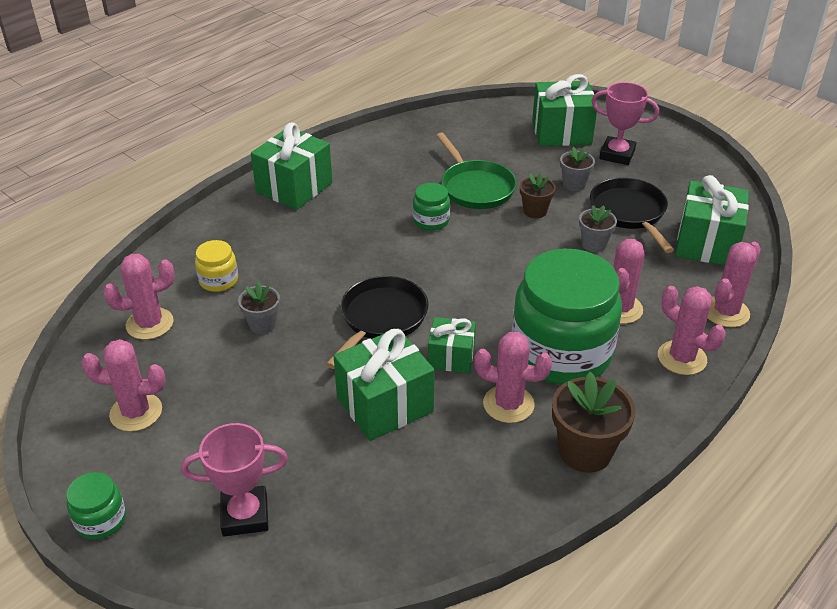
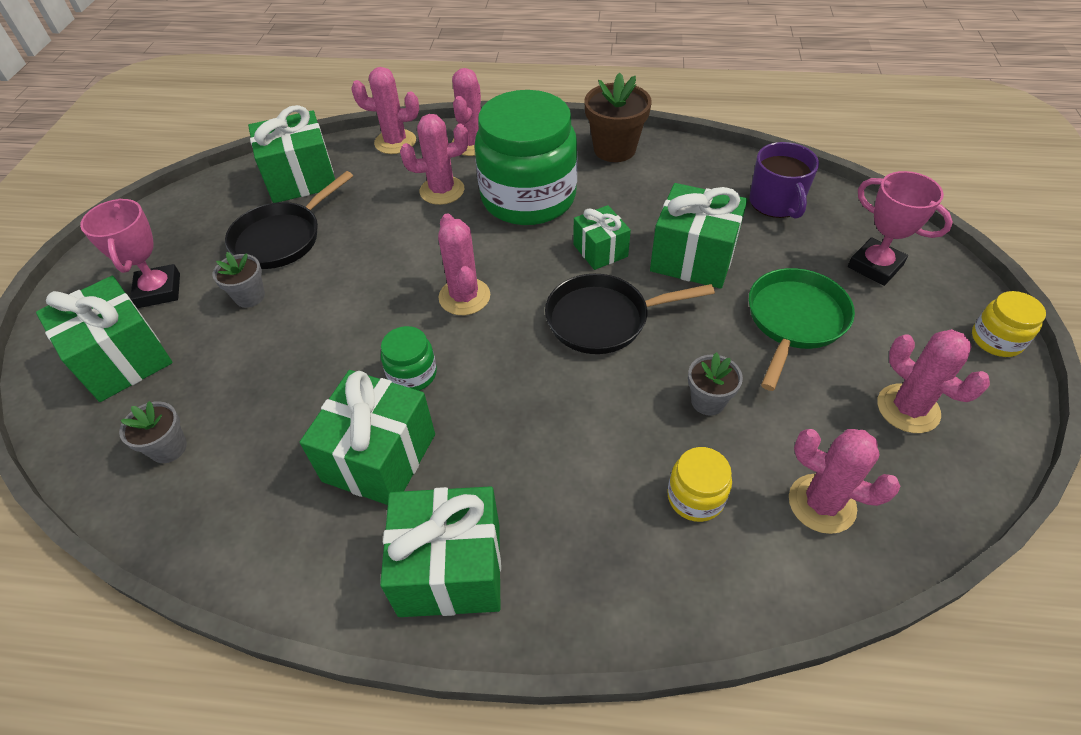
camera: 125 degrees left, 10 degrees up
green jar [66,472,126,540] -> yellow jar [972,291,1046,357]
green pan [436,133,517,209] -> green pan moved to [749,268,855,391]
pink cactus [474,332,552,423] -> pink cactus moved to [438,213,490,315]
brown flower pot [520,172,556,218] -> none
grey flower pot [579,205,617,252] -> grey flower pot moved to [119,401,187,463]
none -> green gift [300,370,435,505]
none -> purple mug [749,142,819,219]

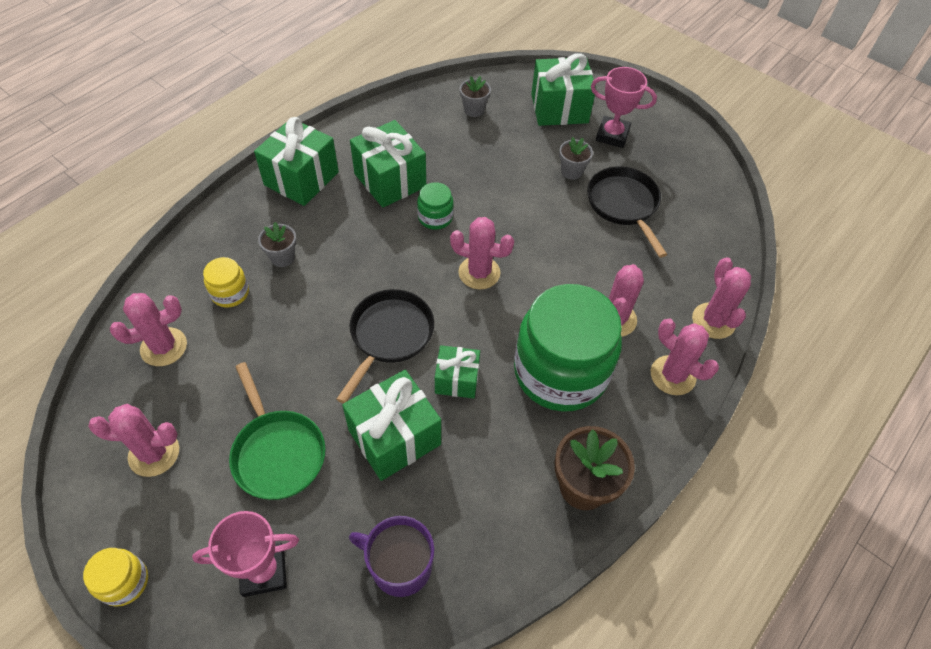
camera: 120 degrees right, 5 degrees up
green gift [248,105,335,203] -> none
pink cactus [351,67,419,154] -> pink cactus turned 45 degrees counterclockwise [692,257,751,339]
grey flower pot [688,352,743,416] -> grey flower pot moved to [258,222,297,267]

